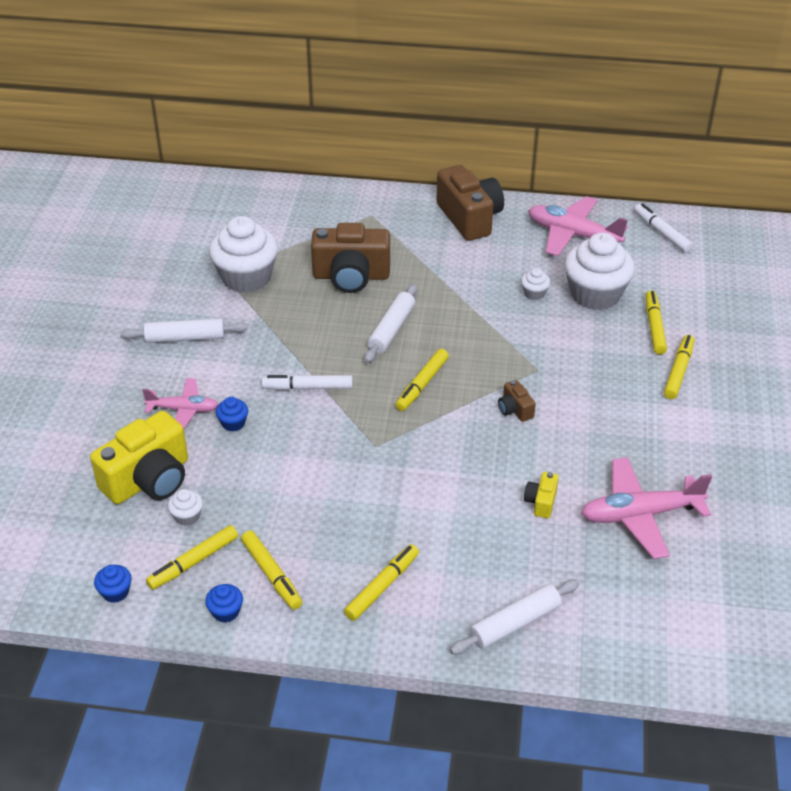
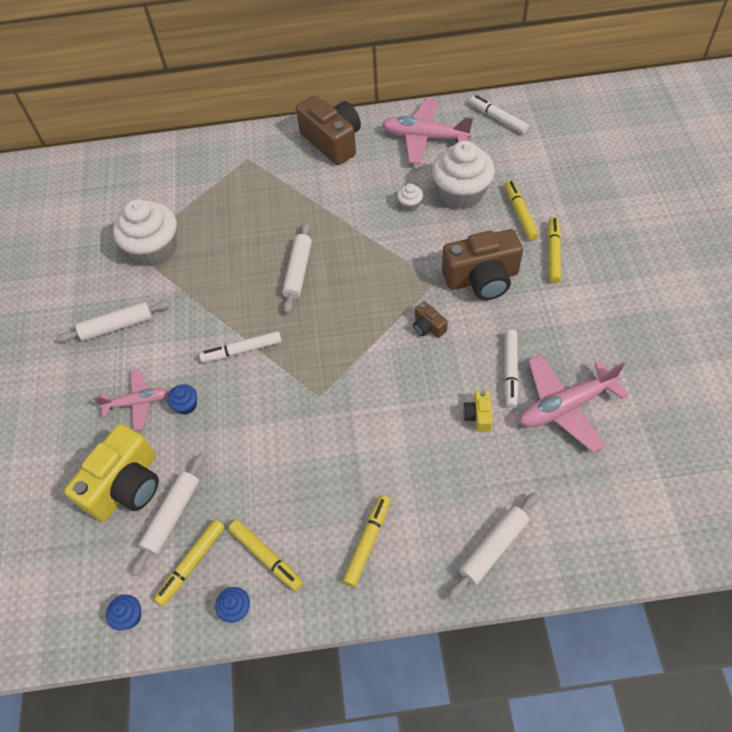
camera: 10 degrees left, 15 degrees up
white cupcake [168,489,203,526] -> white rolling pin [132,454,205,576]
brown camera [311,223,390,293] -> brown camera moved to [442,229,523,300]
yellow marker [395,349,449,411] -> none
none -> white marker [504,330,519,408]

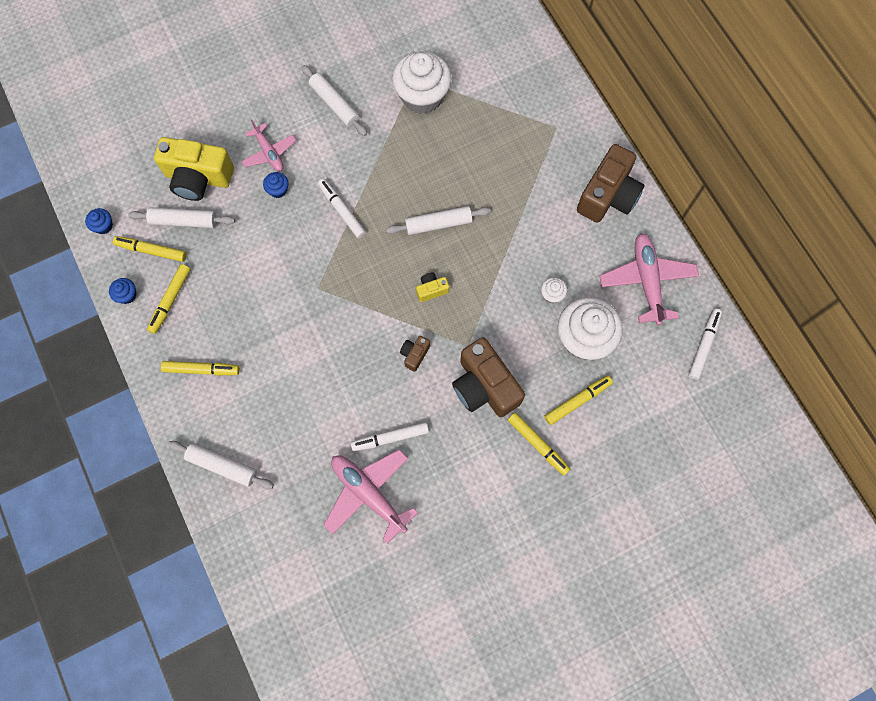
camera: 65 degrees right, 15 degrees up
yellow camera [463,390,493,432] -> yellow camera moved to [416,273,449,302]
yellow marker [548,217,561,283] -> yellow marker turned 60 degrees clockwise [508,413,570,475]

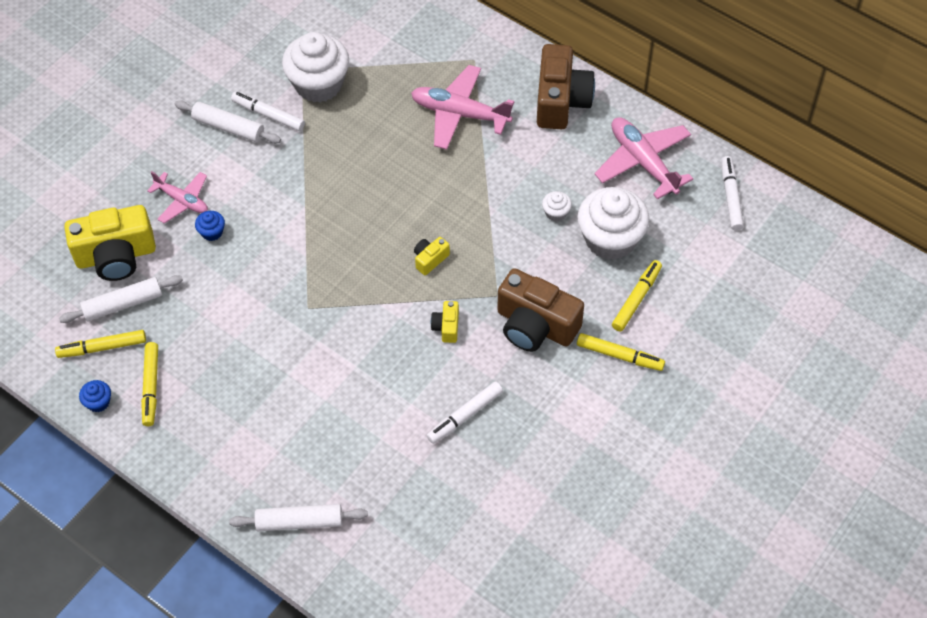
camera: 25 degrees left, 15 degrees down
blue cupcake [85,208,113,234] -> none
yellow marker [161,361,240,376] -> none
white marker [318,179,366,238] -> white marker moved to [231,92,305,131]
pink plane [324,449,418,544] -> pink plane moved to [411,65,514,150]
white rolling pin [386,206,491,235] -> none
brown camera [400,336,430,372] -> yellow camera [431,301,459,343]

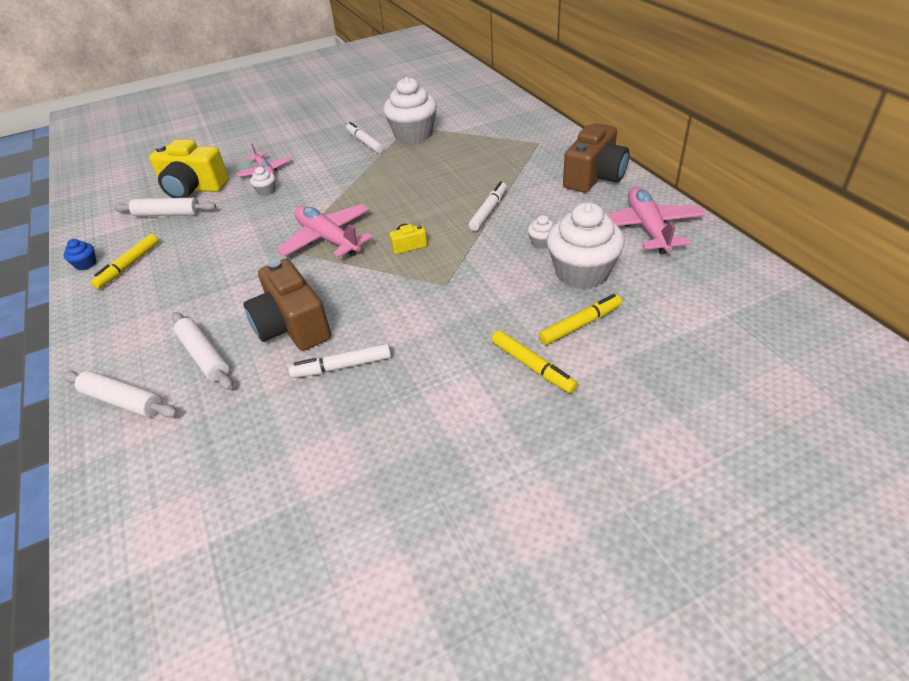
camera: 30 degrees right, 15 degrees down
yellow marker [55,330,146,358] -> none
white rolling pin [175,100,281,144] -> white rolling pin moved to [172,312,233,390]
blue cupcake [195,211,225,241] -> white cupcake [250,167,275,196]
pink plane [411,65,514,150] -> pink plane moved to [277,204,373,257]
yellow camera [431,301,459,343] -> none
brown camera [497,268,584,352] -> brown camera moved to [243,259,331,351]
white marker [721,156,744,231] -> white marker moved to [468,181,507,231]

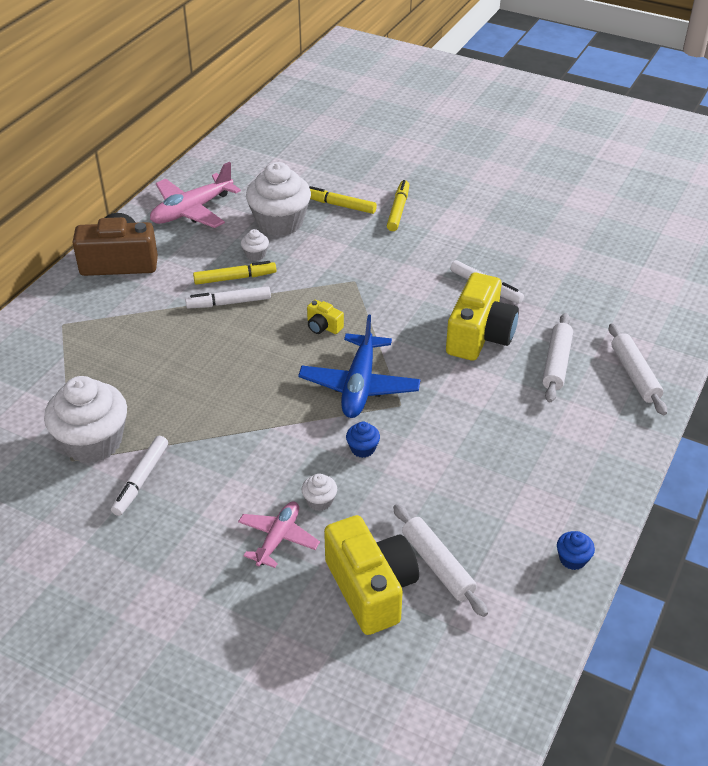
camera: 130 degrees left, 0 degrees up
yellow marker [91,234,159,289] -> yellow marker moved to [193,261,276,285]
brown camera [243,259,331,351] -> yellow camera [446,273,519,361]
pink plane [277,204,373,257] -> blue plane [298,314,421,418]
none -> blue cupcake [346,422,380,458]

